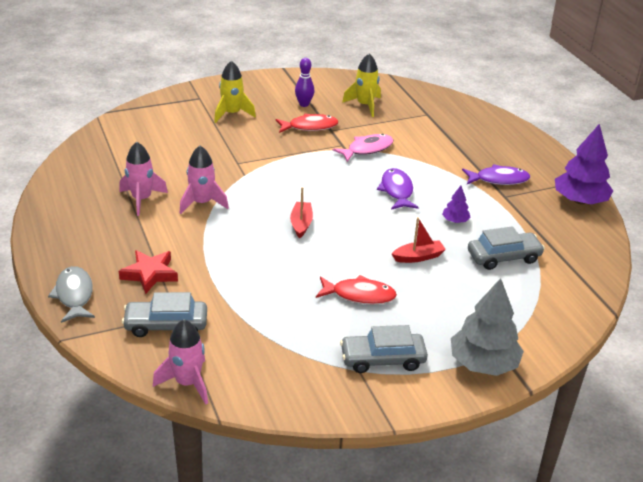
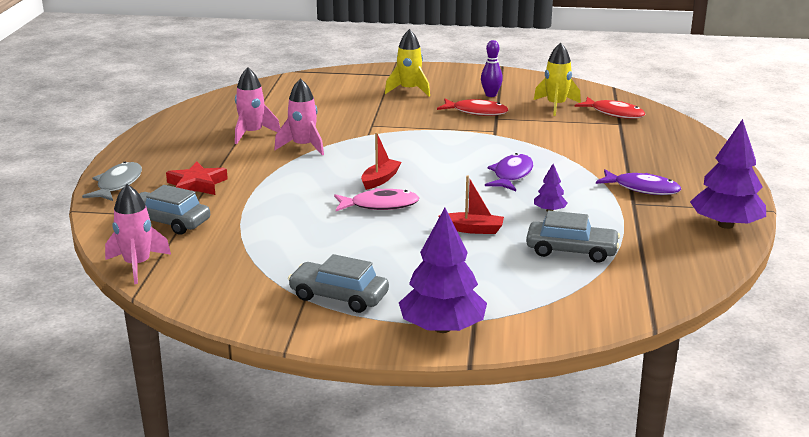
camera: 30 degrees right, 10 degrees down
red fish [316,275,397,304] -> red fish moved to [575,97,646,119]
pink fish [333,134,393,162] -> pink fish moved to [334,188,419,211]
grey tree [451,278,524,376] -> purple tree [399,208,487,333]

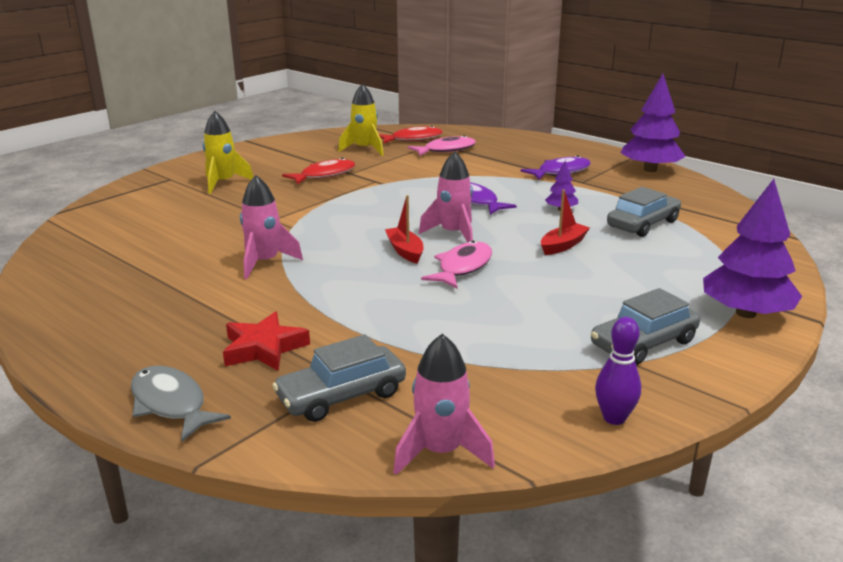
camera: 55 degrees left, 0 degrees up
pink rocket [235,67,280,144] -> pink rocket moved to [419,151,473,242]
purple bowling pin [481,40,503,97] -> purple bowling pin moved to [595,317,641,425]
none -> pink fish [408,135,476,156]

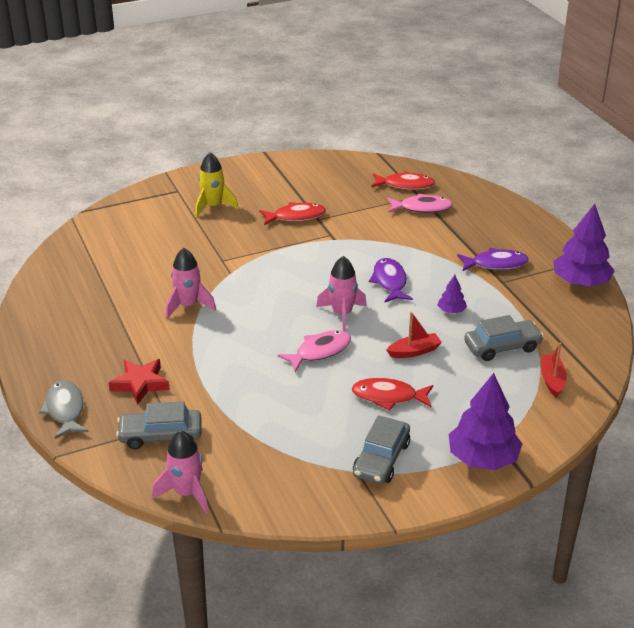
camera: 25 degrees right, 10 degrees up
yellow rocket [338,84,384,156] -> none
red boat [385,195,423,264] -> red boat moved to [541,343,567,397]
grey car [591,288,700,365] -> grey car turned 60 degrees counterclockwise [353,415,410,484]
purple bowling pin [595,317,641,425] -> none
none -> red fish [352,378,433,411]

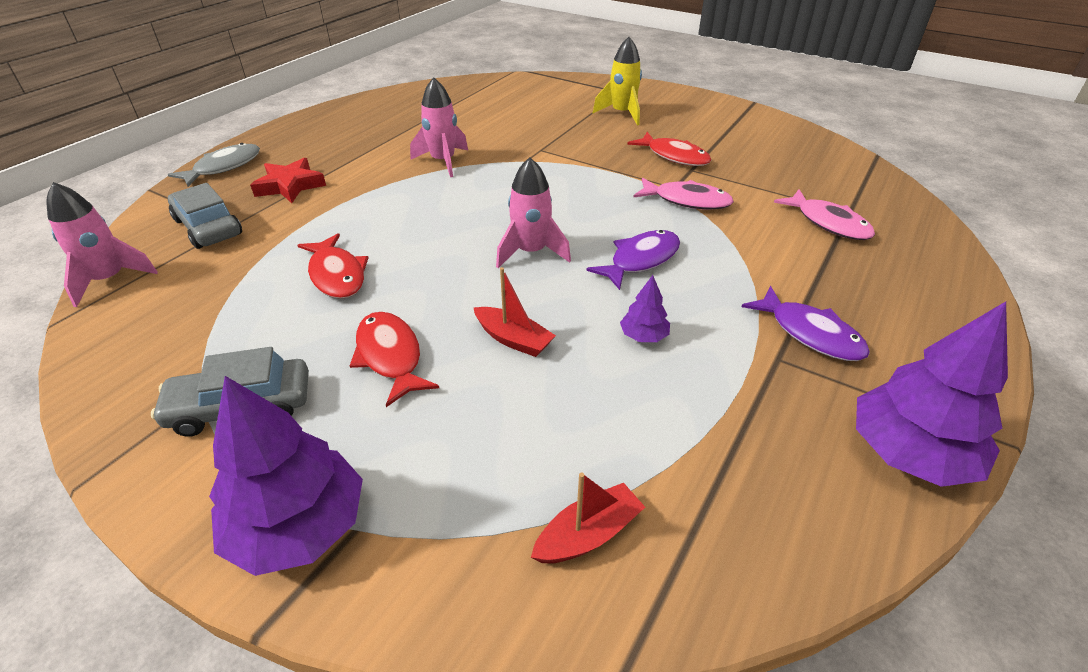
camera: 55 degrees right, 5 degrees up
pink fish [278,330,351,372] -> pink fish moved to [633,178,734,210]
red fish [371,171,435,190] -> red fish moved to [298,233,368,299]
grey car [464,315,544,361] -> none

